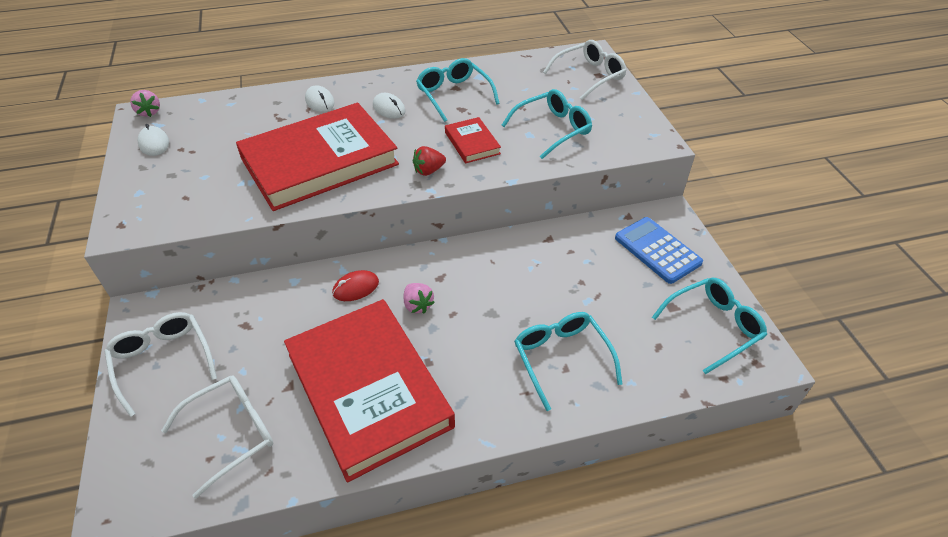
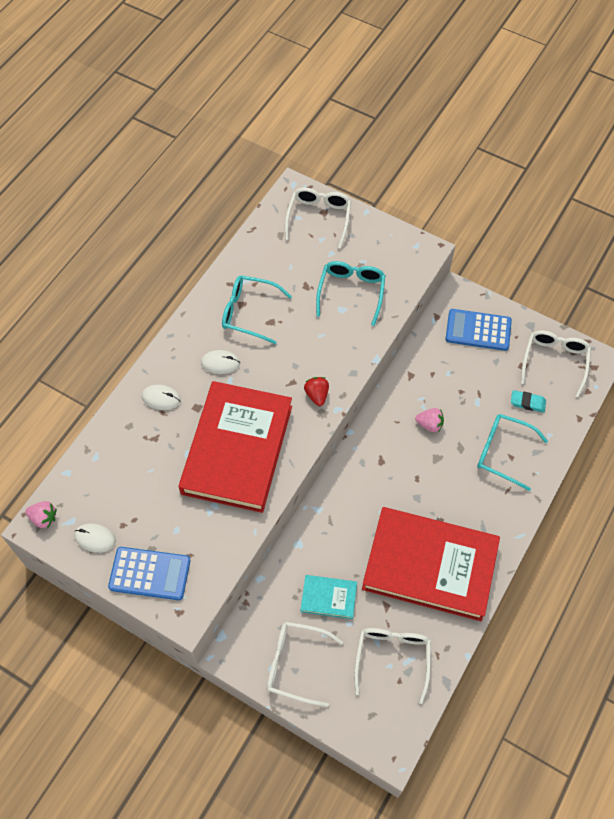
camera: 45 degrees left, 15 degrees up
red mouse [332,270,379,301] -> none
pink strawberry [403,283,435,314] -> pink strawberry moved to [415,408,444,432]
red strawberry [413,146,446,176] -> red strawberry turned 150 degrees clockwise [304,377,329,406]
red book [445,117,501,163] -> none
turquoise glasses [652,278,767,374] -> white glasses [521,330,591,397]
none -> blue calculator [108,547,190,600]
none -> turquoise book [300,575,357,619]
none -> turquoise eraser [511,390,546,412]

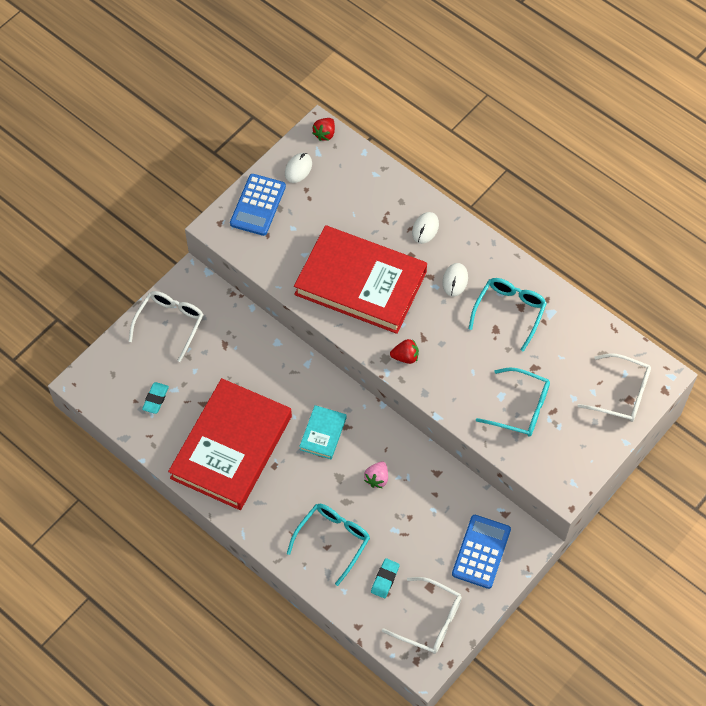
camera: 100 degrees right, 0 degrees up
pink strawberry [25,501,57,528] -> red strawberry [312,118,335,141]
turquoise book [300,575,357,619] -> turquoise book moved to [299,405,347,459]
white glasses [354,628,431,704] -> turquoise eraser [142,382,169,414]

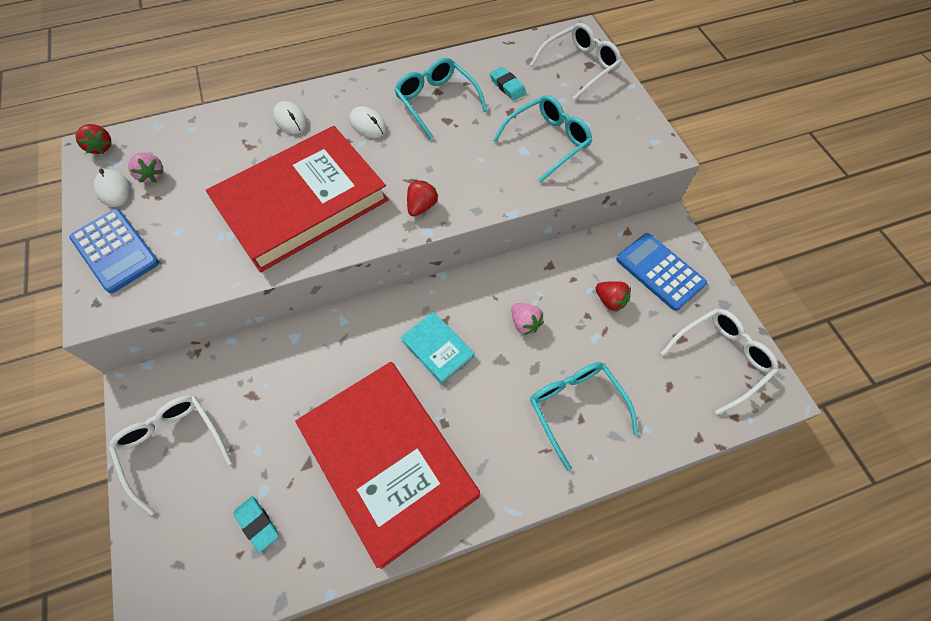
camera: 60 degrees left, 0 degrees up
turquoise eraser [371,558,400,598] -> turquoise eraser moved to [490,67,526,101]
none -> pink strawberry [128,152,164,183]
none -> red strawberry [596,281,631,312]

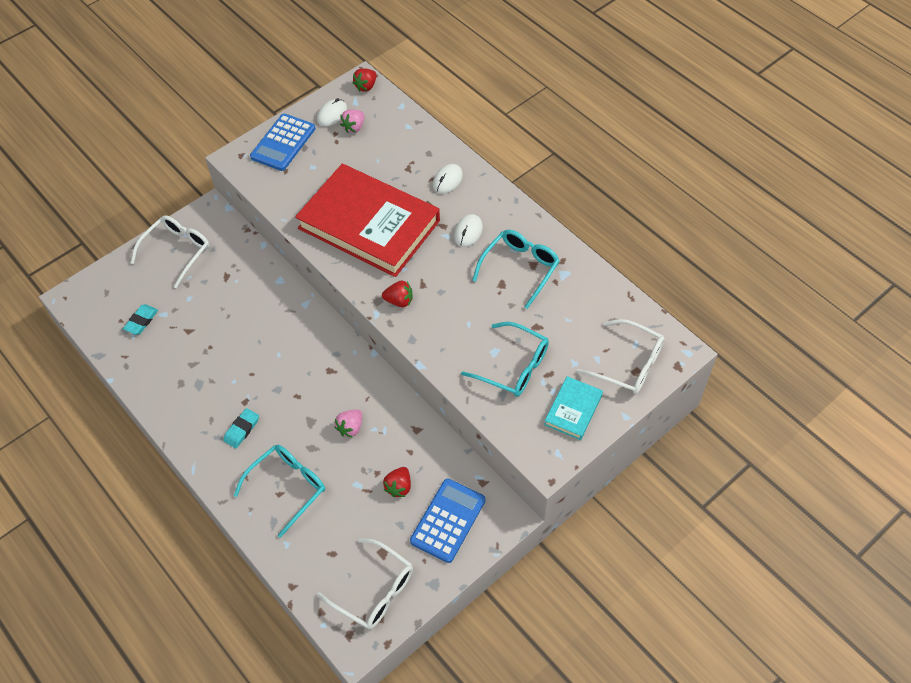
camera: 70 degrees right, 5 degrees down
red book [295,362,480,569] -> none
turquoise book [401,312,474,384] -> turquoise book moved to [544,376,603,440]
turquoise eraser [490,67,526,101] -> turquoise eraser moved to [223,408,259,448]

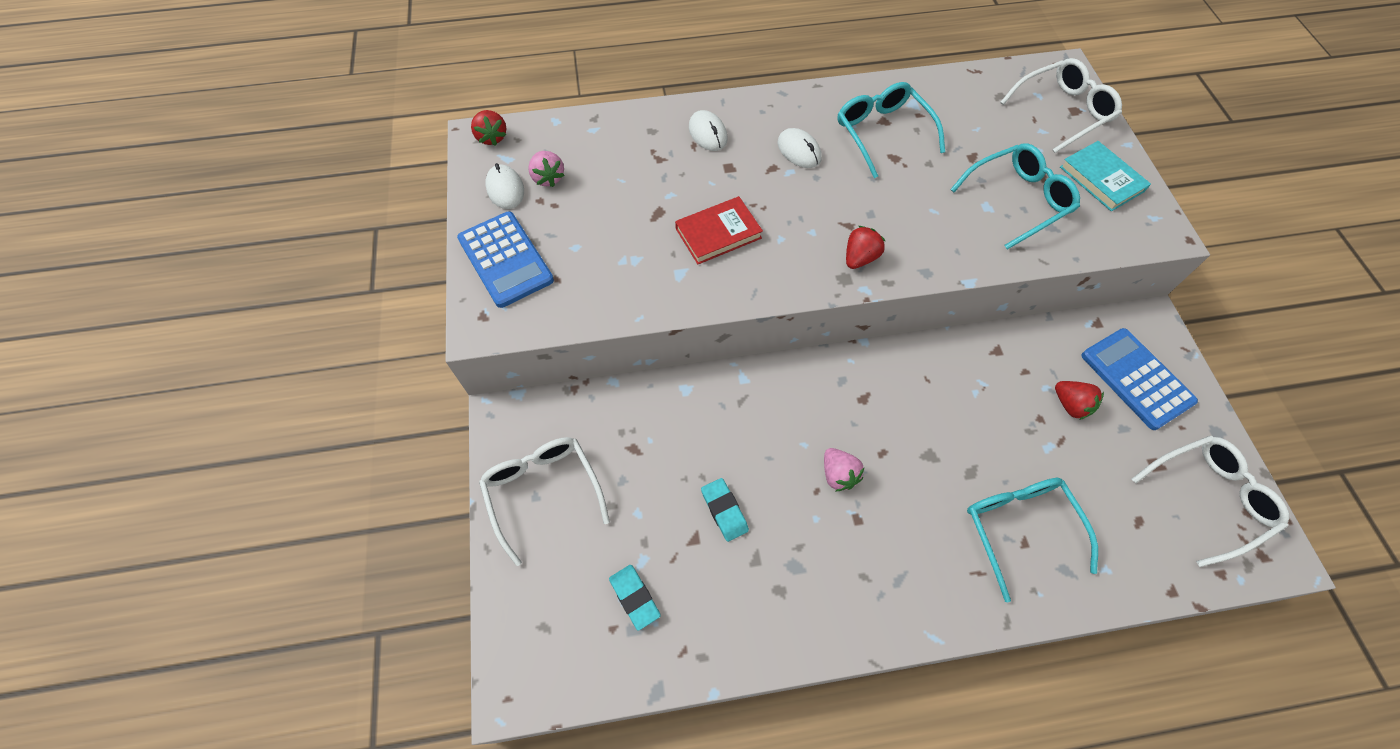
camera: 60 degrees left, 5 degrees up
turquoise eraser [223,408,259,448] -> turquoise eraser moved to [701,478,749,542]
red book [295,164,440,277] -> red book [675,196,763,264], size x0.43
pink strawberry [335,409,362,438] -> pink strawberry moved to [824,448,864,491]

